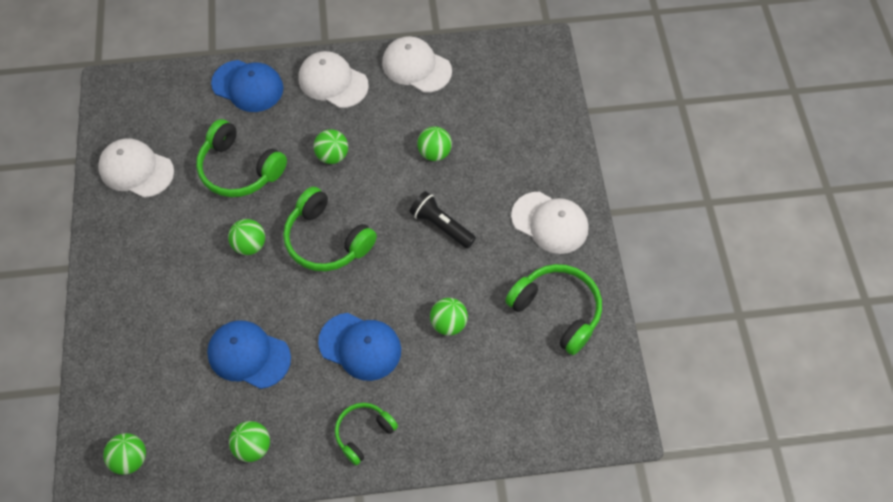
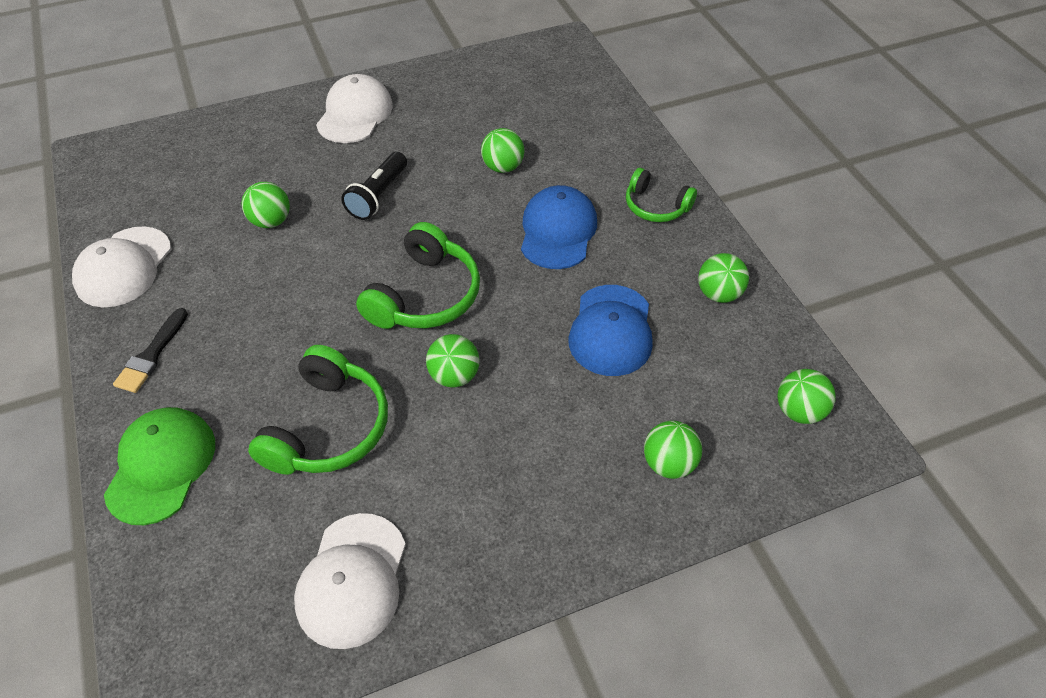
camera: 105 degrees left, 10 degrees down
blue cap [211,60,284,112] -> green cap [104,407,215,525]
white cap [298,51,369,108] -> black brush [113,308,188,393]
green ball [313,129,348,164] -> green ball moved to [644,421,702,479]
green headphones [505,264,602,355] -> none

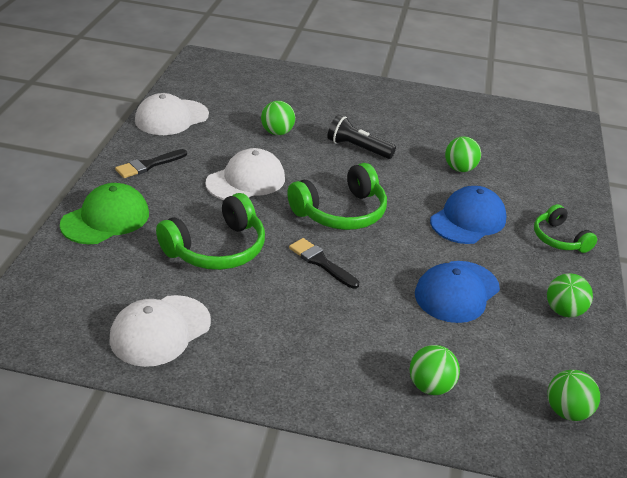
camera: 30 degrees right, 15 degrees down
white cap [316,74,393,143] -> white cap moved to [205,148,285,200]
black flashlight [341,152,407,220] -> black flashlight turned 60 degrees clockwise [327,115,396,159]
green ball [426,334,479,388] -> black brush [289,238,359,289]

